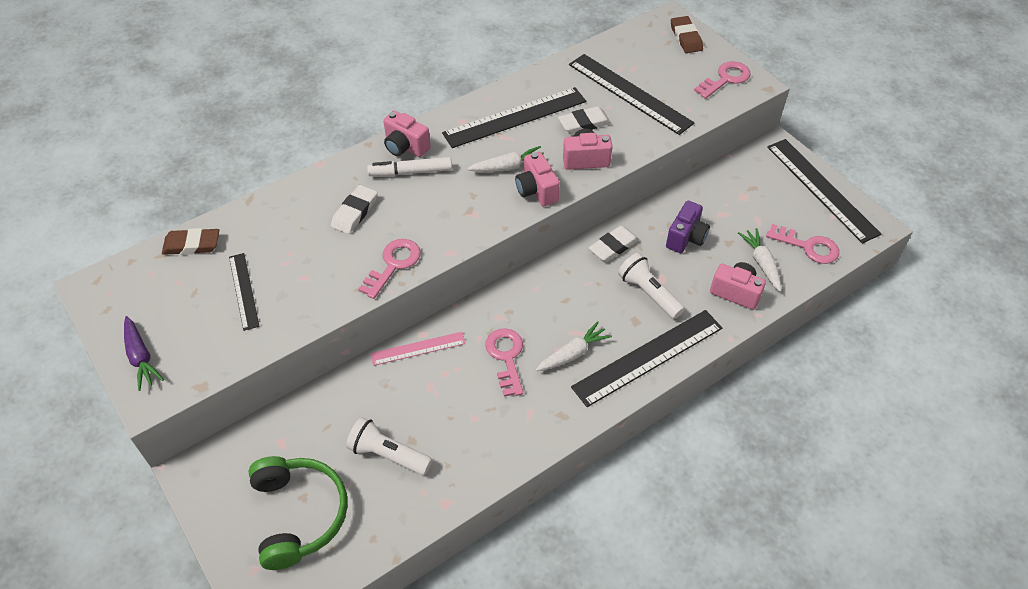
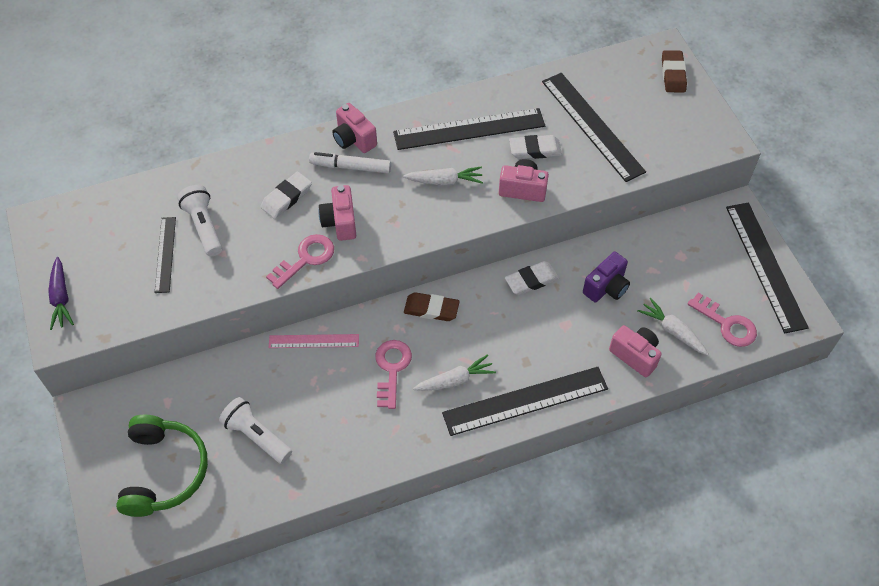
camera: 15 degrees right, 5 degrees up
brown eraser [162,228,219,255] -> brown eraser moved to [404,292,460,321]
pink camera [515,152,560,207] -> pink camera moved to [318,185,356,241]
white flashlight [618,253,685,319] -> white flashlight moved to [177,185,222,256]
pink key [694,61,751,99] -> none
white carrot [738,228,781,292] -> white carrot turned 45 degrees counterclockwise [637,298,709,355]

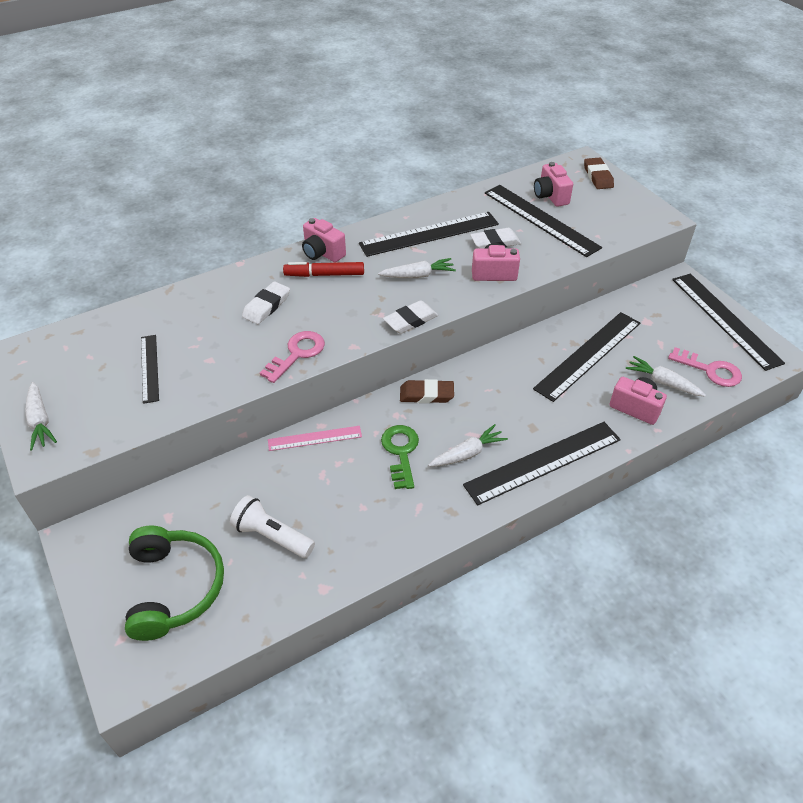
camera: 10 degrees left, 10 degrees down
purple carrot [48,257,74,330] -> white carrot [25,382,57,451]
white flashlight [177,185,222,256] -> none
white marker [309,152,391,173] -> red marker [283,262,364,277]
pink camera [318,185,356,241] -> pink camera moved to [534,162,573,207]
pink key [375,340,412,409] -> green key [381,425,419,489]
white eraser [505,261,559,295] -> white eraser moved to [383,300,438,334]
purple camera [583,252,630,302] -> black ruler [533,312,640,402]

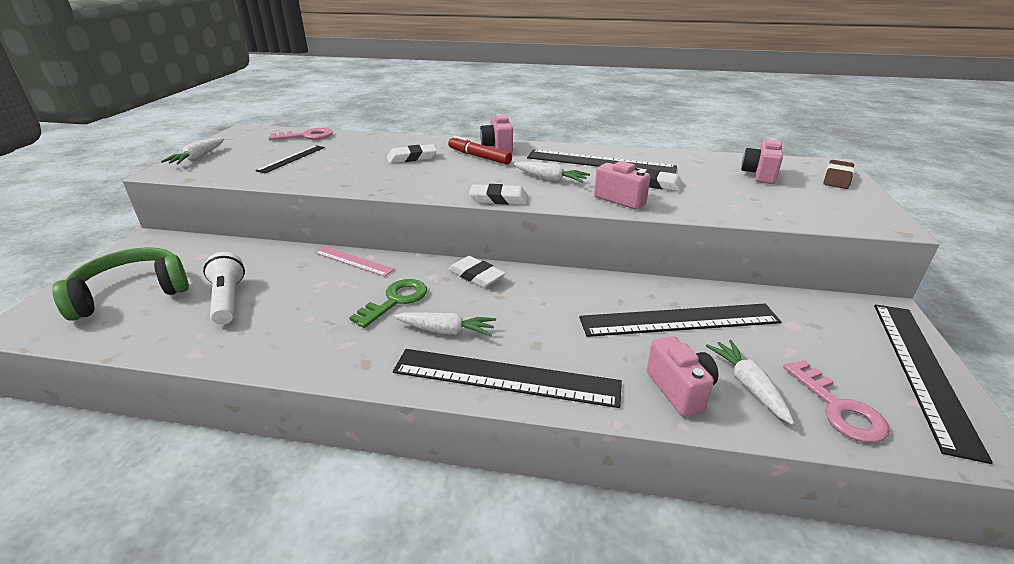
camera: 40 degrees right, 15 degrees down
green headphones [125,525,224,641] -> green headphones turned 150 degrees counterclockwise [52,247,189,321]
pink key [260,331,325,383] -> pink key moved to [269,128,333,140]
brown eraser [400,379,454,403] -> white eraser [448,256,506,288]
black ruler [485,185,602,257] -> none

